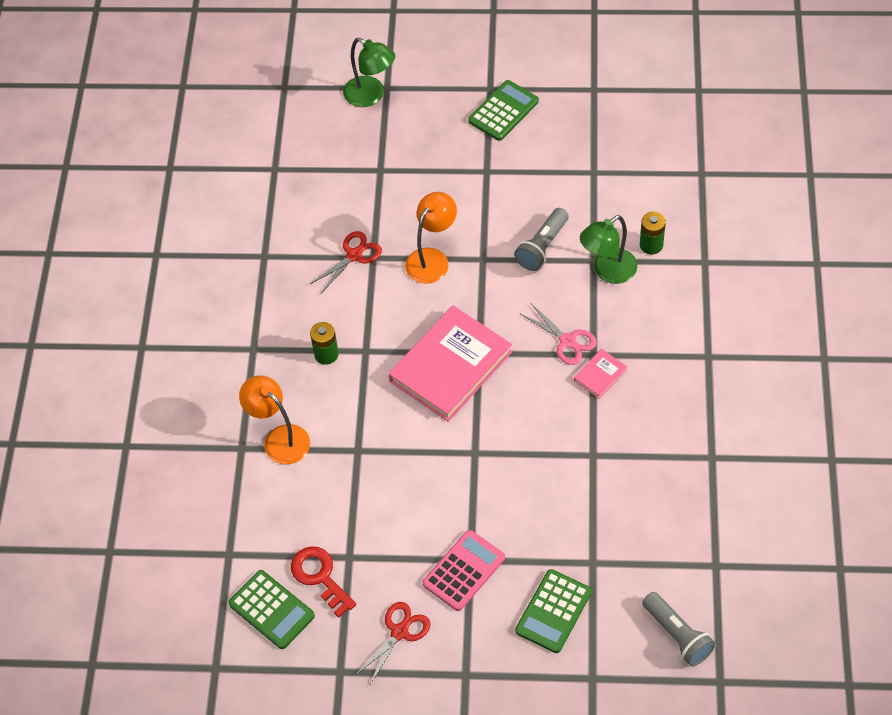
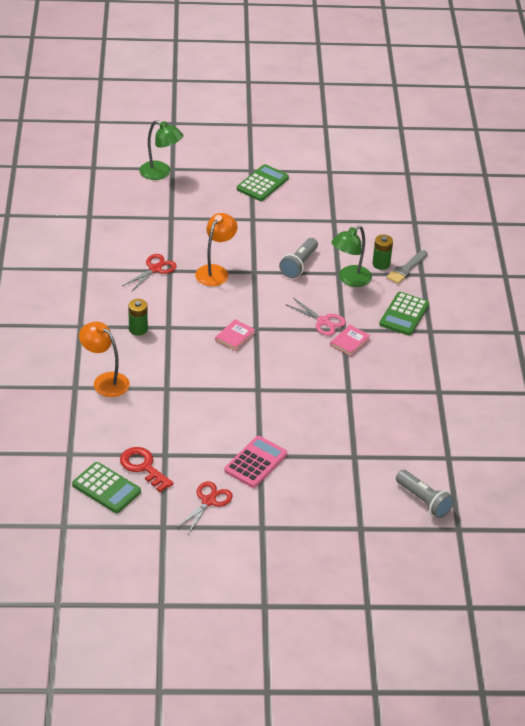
camera: 10 degrees left, 15 degrees down
pink book [388,305,512,422] -> pink book [215,319,255,351], size x0.43
green calculator [515,569,592,653] -> green calculator moved to [379,292,429,336]
none -> grey brush [386,250,427,284]

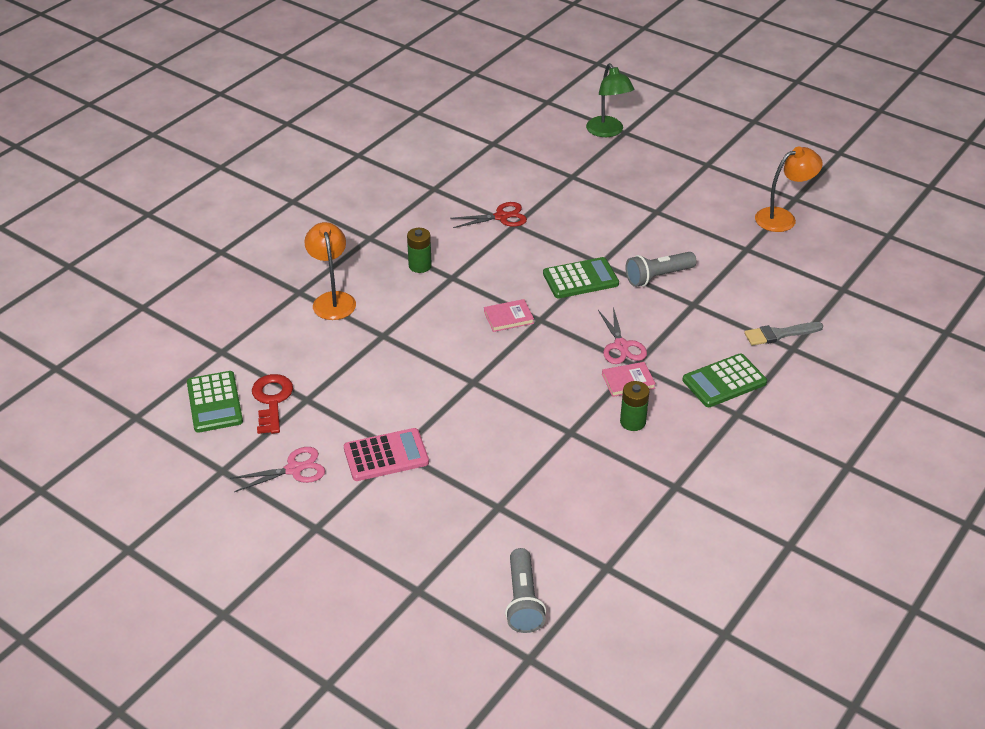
camera: 40 degrees right, 0 degrees up
red scissors [176,481,233,534] -> pink scissors [230,447,325,492]
orange lamp [195,213,237,286] -> orange lamp moved to [755,147,823,232]
green calculator [237,164,289,201] -> green calculator moved to [543,257,619,298]
green lamp [332,225,372,287] -> none
green battery [372,235,393,270] -> green battery moved to [620,381,650,431]

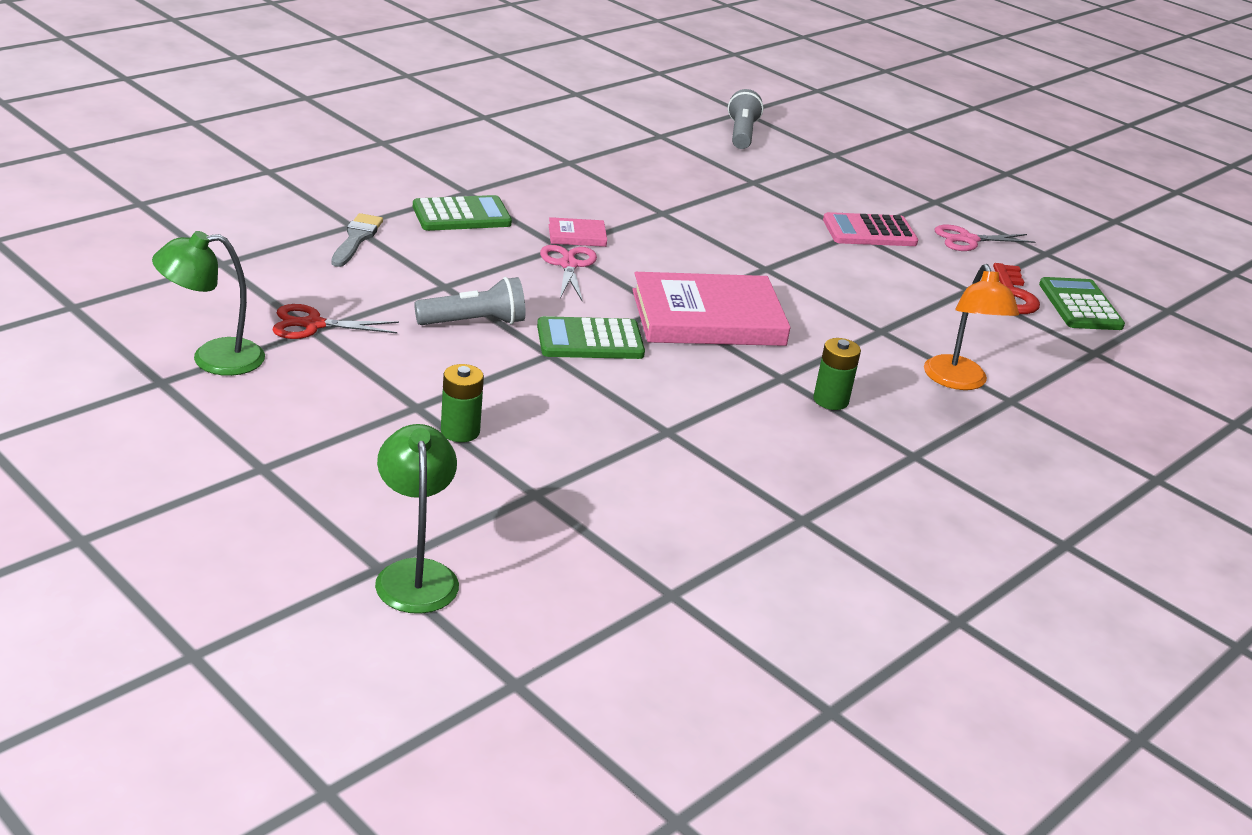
camera: 175 degrees left, 10 degrees down
red scissors [450,202,527,228] -> red scissors moved to [272,304,399,339]
pink book [484,299,534,332] -> pink book [632,272,791,346], size x2.33
green battery [620,381,650,431] -> green battery moved to [441,364,484,442]
grey brush [744,322,823,346] -> grey brush turned 75 degrees counterclockwise [331,213,383,267]
orange lamp [755,147,823,232] -> green lamp [152,231,265,376]

